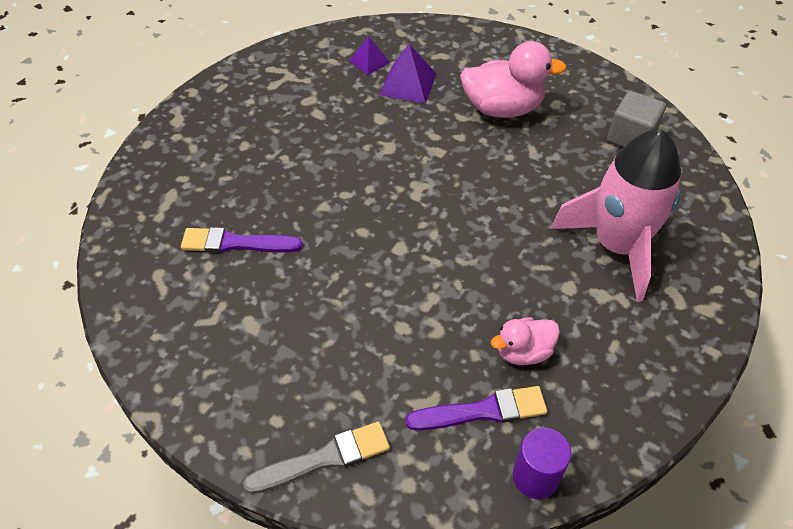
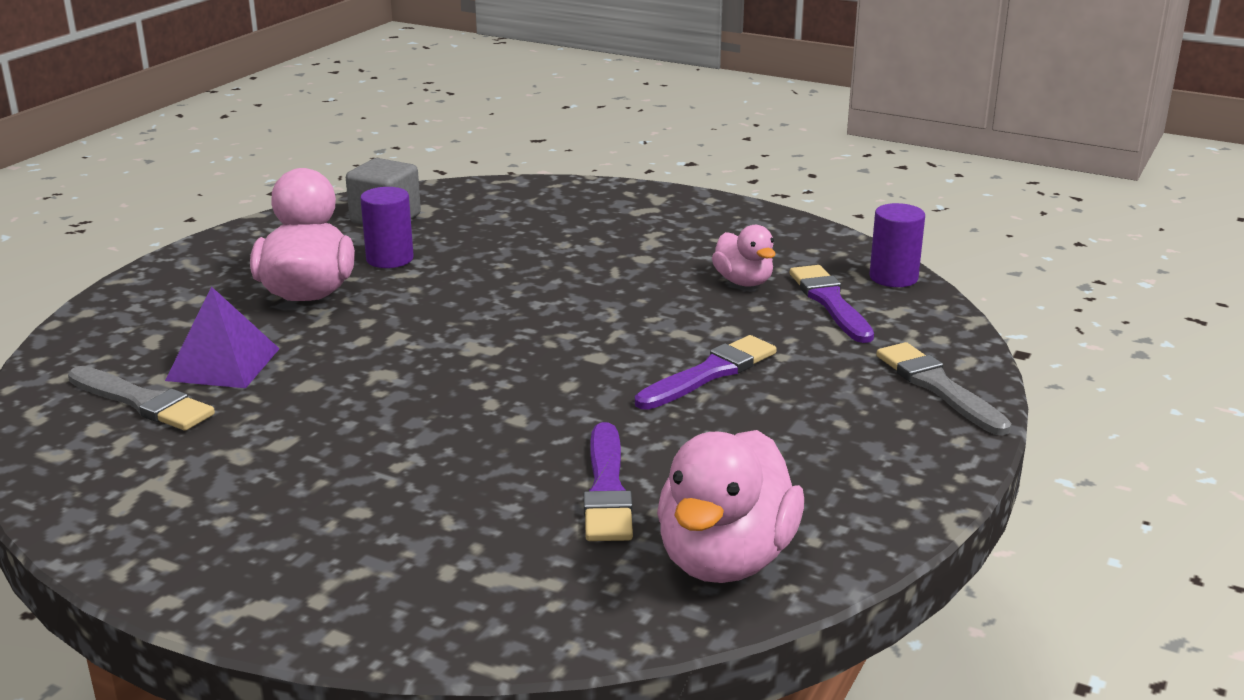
camera: 95 degrees left, 25 degrees down
purple pyramid [349,36,390,75] -> grey brush [68,366,215,431]
pink rocket [551,129,681,302] -> none
none -> purple cylinder [360,187,414,268]
none -> purple brush [635,335,777,410]
none -> pink duck [657,430,804,583]

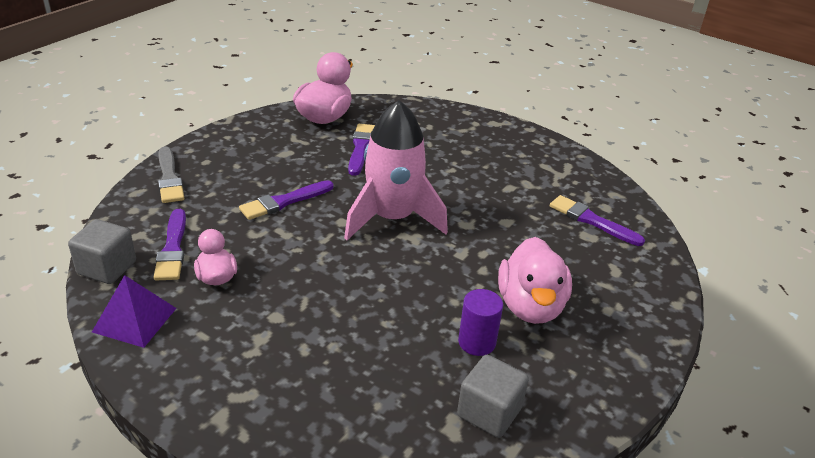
camera: 175 degrees left, 10 degrees up
grey brush [68,366,215,431] -> purple brush [550,195,645,246]
purple pyramid [165,287,280,388] -> purple pyramid moved to [92,275,176,348]
purple cylinder [869,203,925,287] -> grey cube [68,219,136,284]
none -> pink rocket [344,100,448,240]

